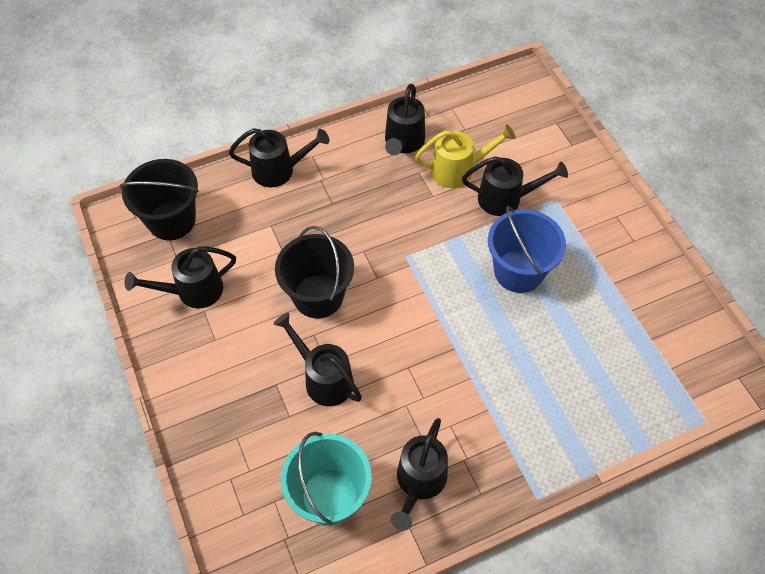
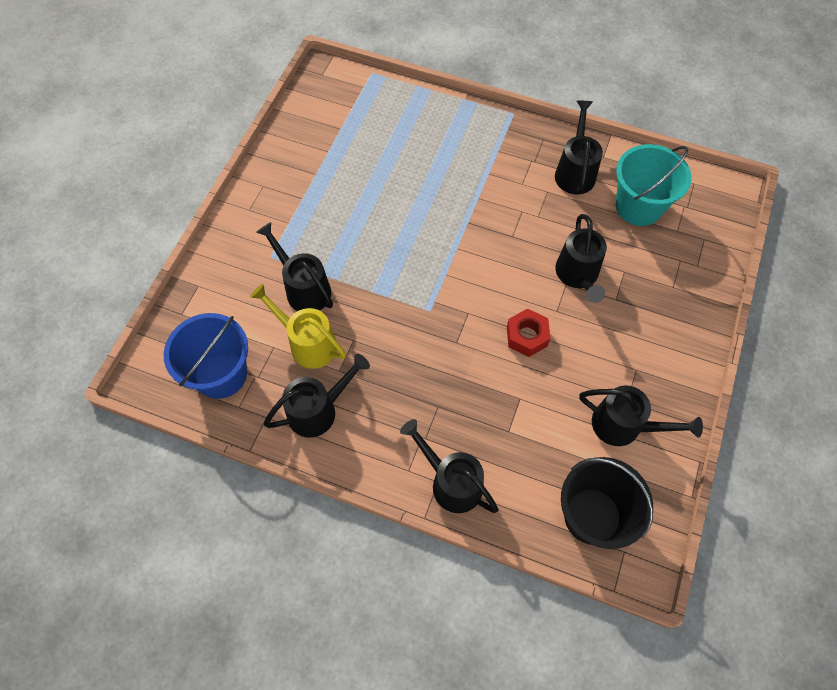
camera: 135 degrees left, 5 degrees up
black bucket [275,226,354,318] -> red nut [507,308,550,357]
black watering can [391,418,448,531] -> black watering can turned 60 degrees counterclockwise [555,101,603,194]
blue bucket [488,206,566,293] -> blue bucket moved to [164,313,248,399]

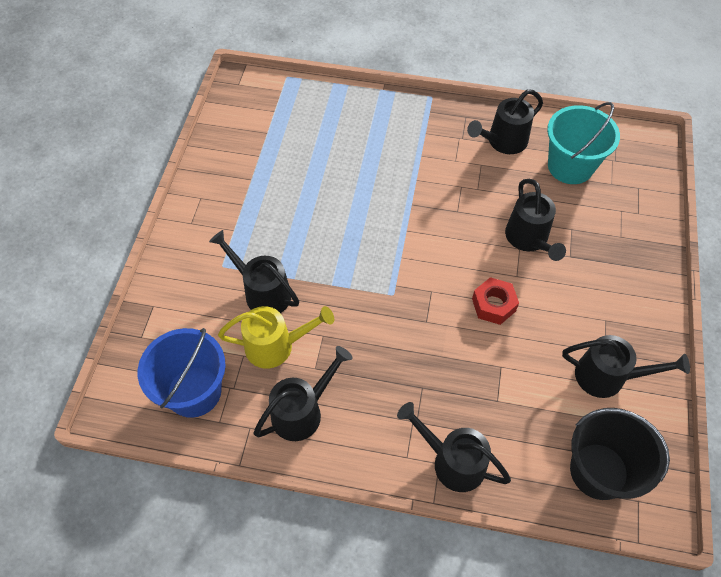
camera: 10 degrees left, 5 degrees down
yellow watering can [250,284,346,369] -> yellow watering can turned 150 degrees clockwise [218,306,334,369]
black watering can [555,101,603,194] -> black watering can turned 120 degrees counterclockwise [467,89,543,154]

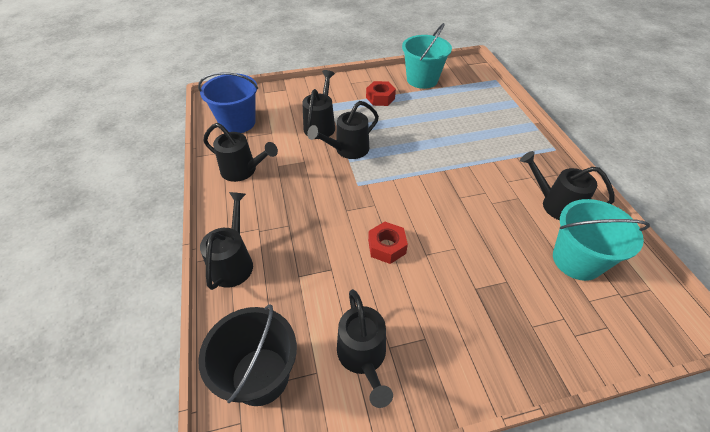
camera: 65 degrees right, 10 degrees down
yellow watering can [218,306,334,369] -> none
black watering can [505,179,566,261] -> black watering can moved to [307,101,379,159]
none -> red nut [366,81,396,106]
none -> turquoise bucket [402,23,452,89]

